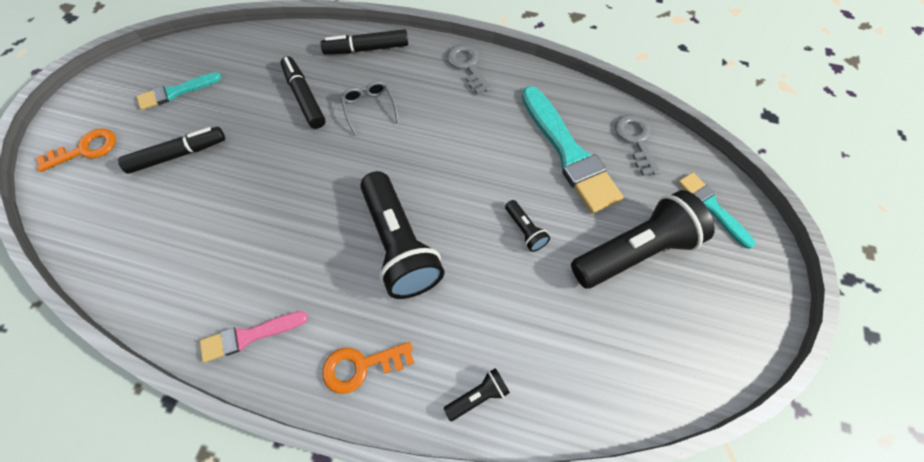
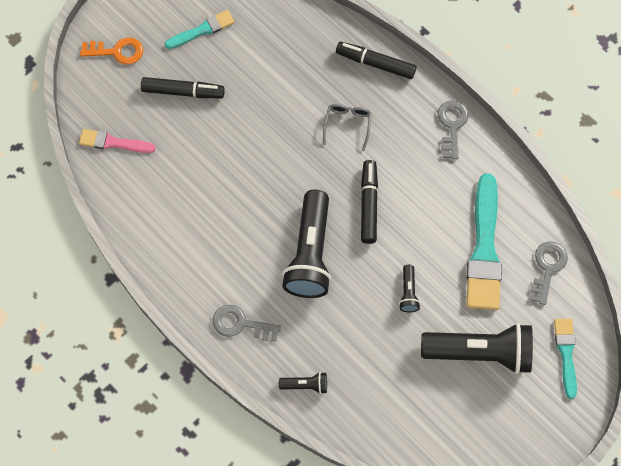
camera: 30 degrees right, 5 degrees up
turquoise brush [137,72,222,110] -> turquoise brush turned 150 degrees clockwise [165,10,235,49]
pink brush [200,311,308,363] -> pink brush moved to [79,129,156,153]
black marker [280,56,325,129] -> black marker moved to [361,160,378,244]
orange key [322,342,414,394] -> grey key [213,304,281,341]

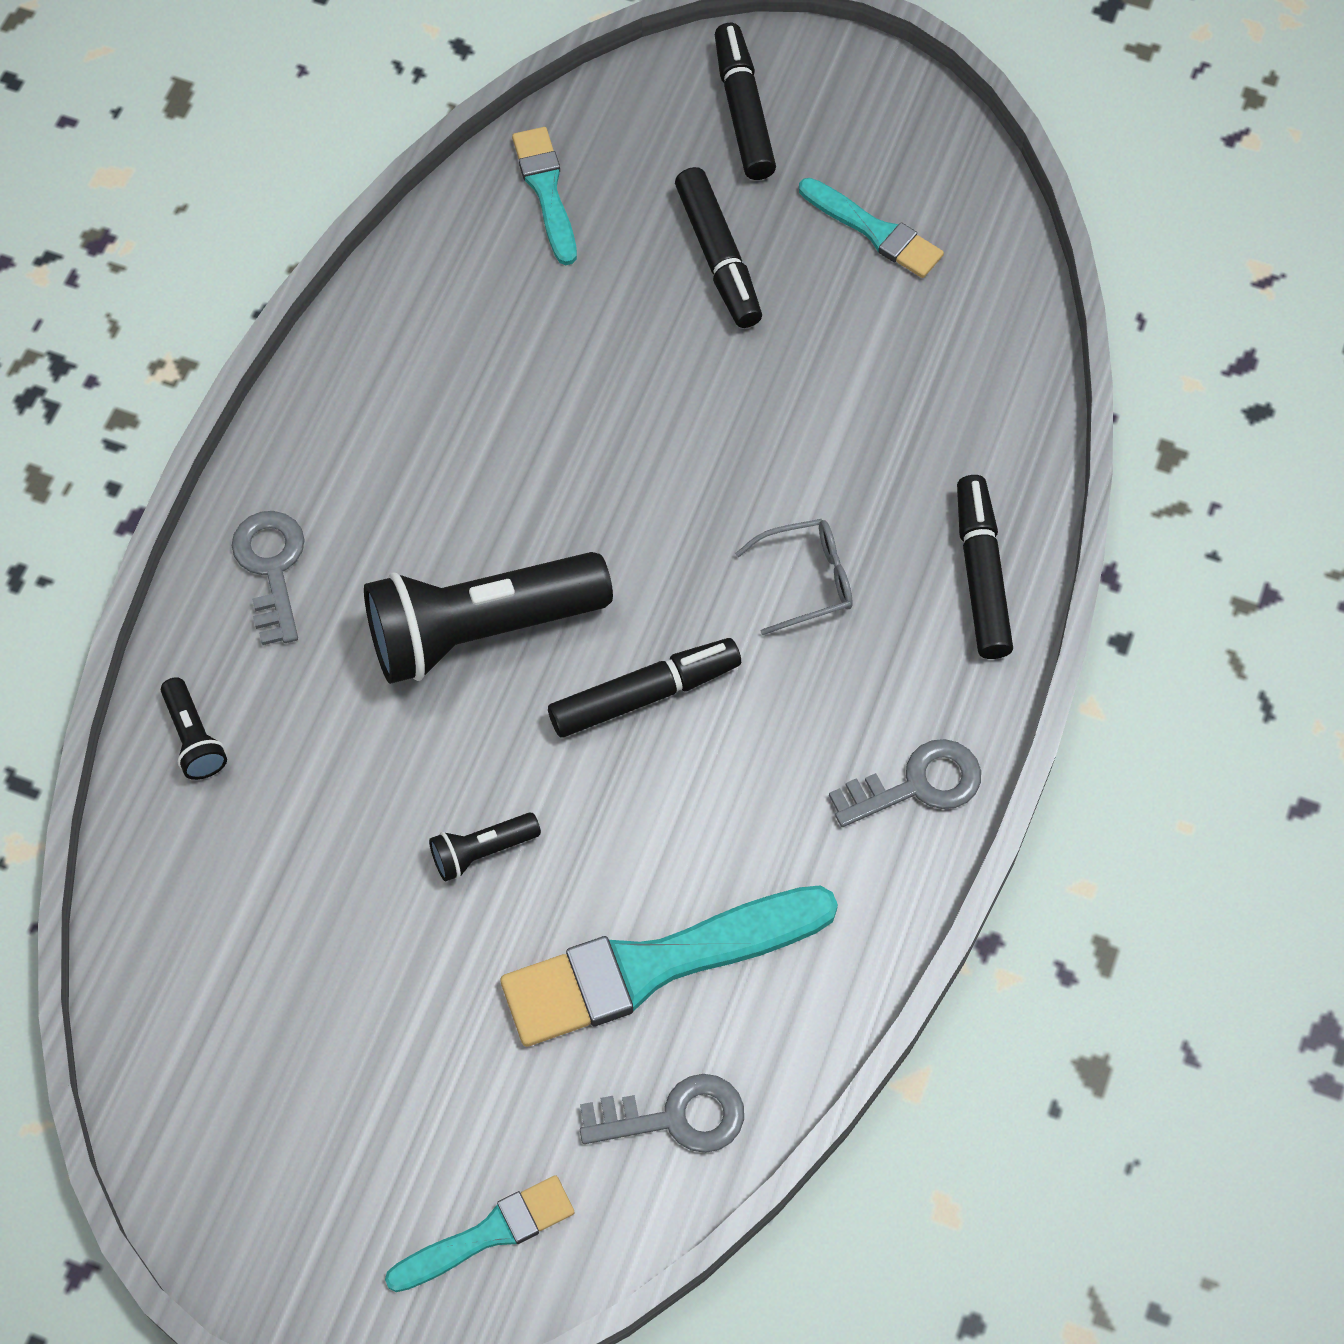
camera: 65 degrees right, 5 degrees down
pink brush [79,129,156,153] -> turquoise brush [512,127,577,265]
orange key [80,37,143,65] -> black marker [715,23,776,180]
black flashlight [421,323,533,374] -> none

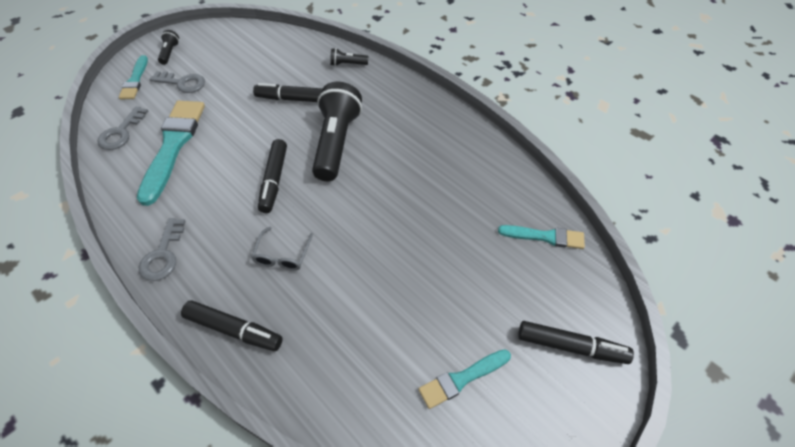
camera: 115 degrees right, 10 degrees down
grey key [232,511,304,645] -> grey key moved to [149,71,205,93]
black flashlight [429,812,541,882] -> black flashlight moved to [158,30,179,65]
black marker [675,167,762,328] -> black marker moved to [253,83,323,102]

